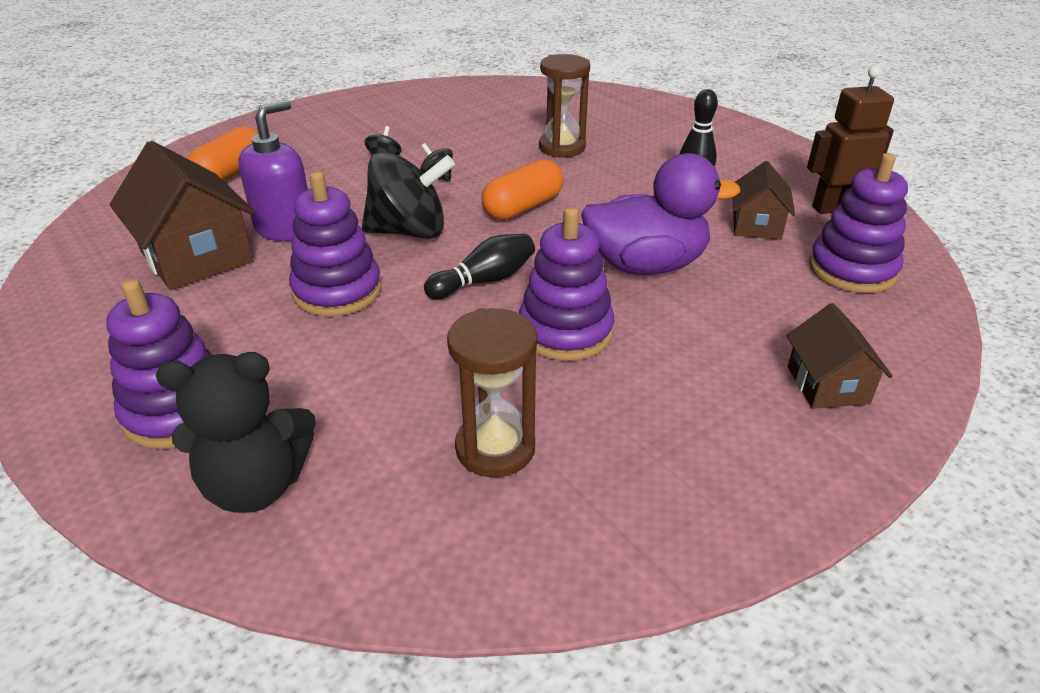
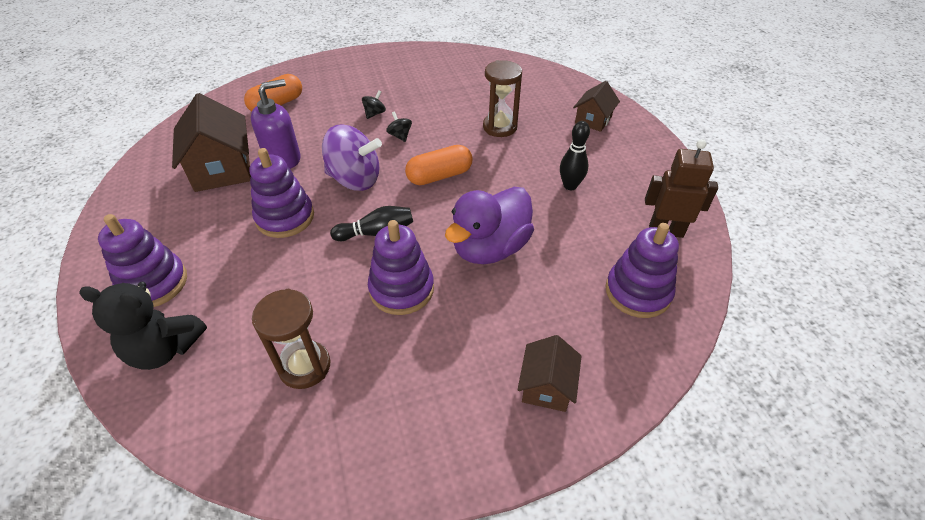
camera: 20 degrees right, 10 degrees up
black spinning top [362,151,455,239] -> purple spinning top [322,124,382,191]
purple duck [581,153,740,275] -> purple duck turned 120 degrees clockwise [445,187,534,264]
brown house [733,161,795,240] -> brown house moved to [573,81,620,132]

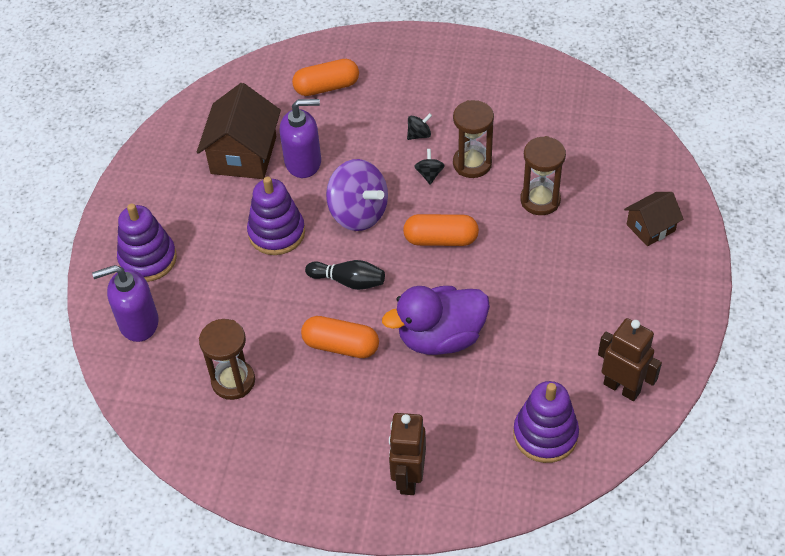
camera: 30 degrees right, 5 degrees up
black teddy bear [79,282,207,370] -> purple soap dispenser [92,265,159,342]
purple stacking toy [368,220,434,315] -> orange capsule [301,316,379,358]
brown house [518,335,582,412] -> brown robot [389,413,426,495]
black bowling pin [560,121,590,190] -> none
none -> brown hourglass [453,100,494,178]

